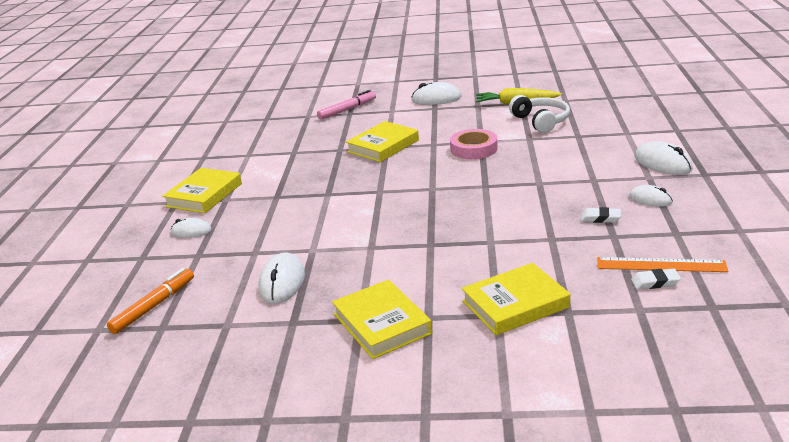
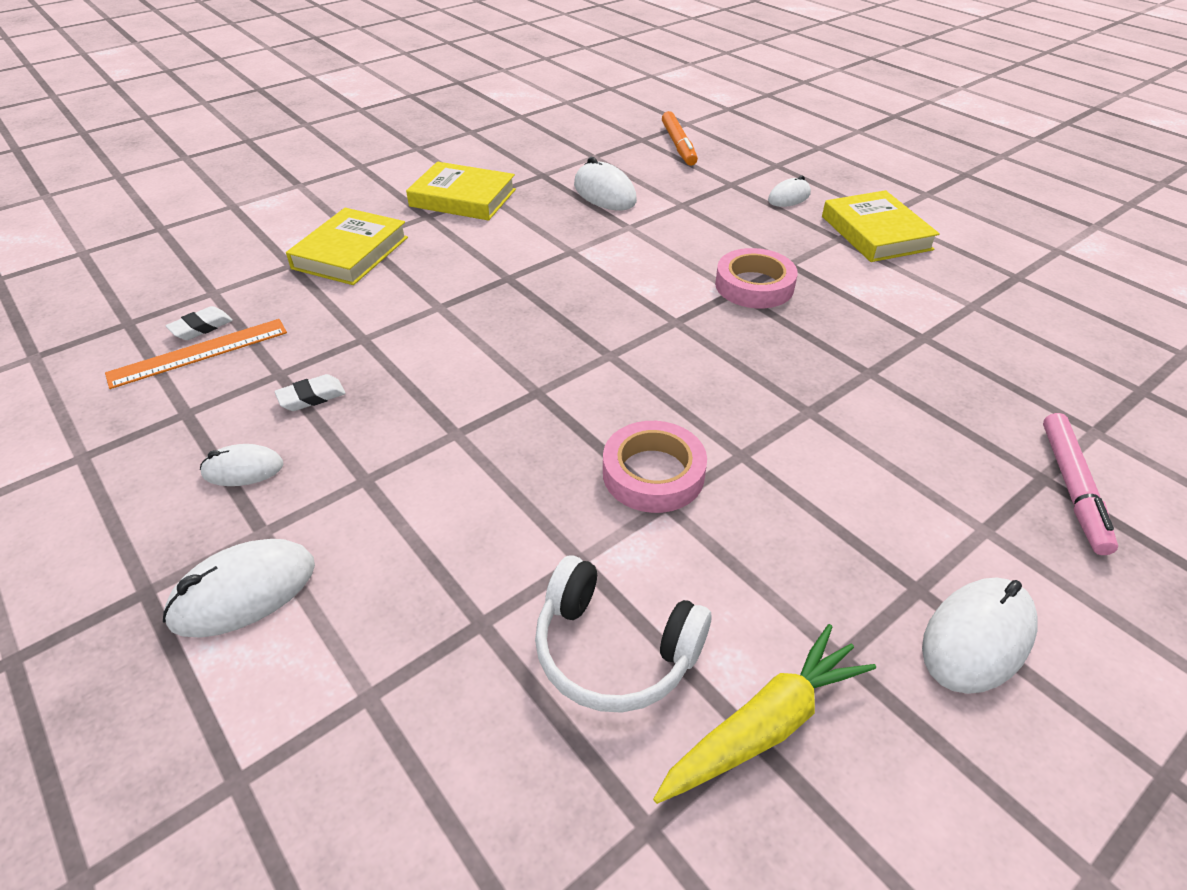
camera: 135 degrees right, 15 degrees up
yellow book [346,121,419,162] -> none
white mouse [634,141,692,175] -> white mouse turned 45 degrees counterclockwise [163,539,315,637]
none -> pink tape [715,248,798,308]

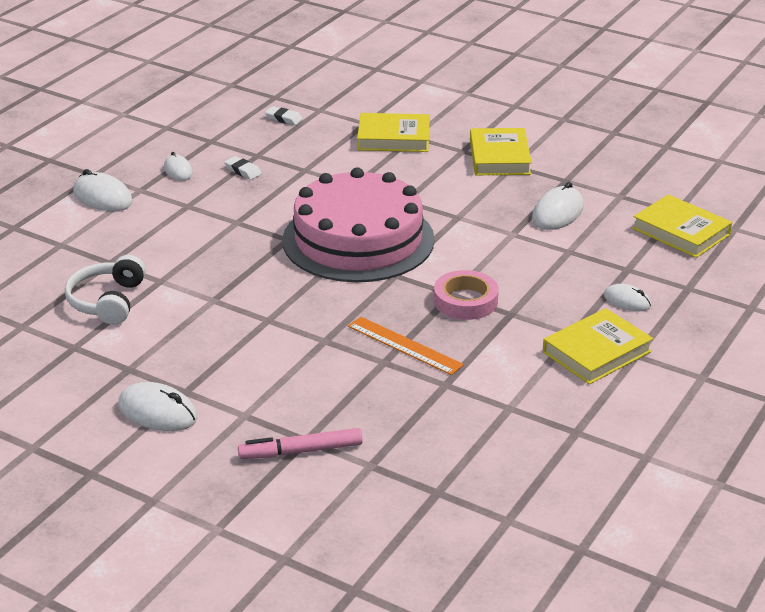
camera: 70 degrees right, 10 degrees down
orange ruler [105,319,287,389] -> orange ruler moved to [348,317,464,375]
pink tape [603,421,707,513] -> none
yellow carrot [653,624,876,804] -> none
orange marker [662,111,698,166] -> yellow book [632,194,732,258]
none -> pink cake [282,168,435,282]

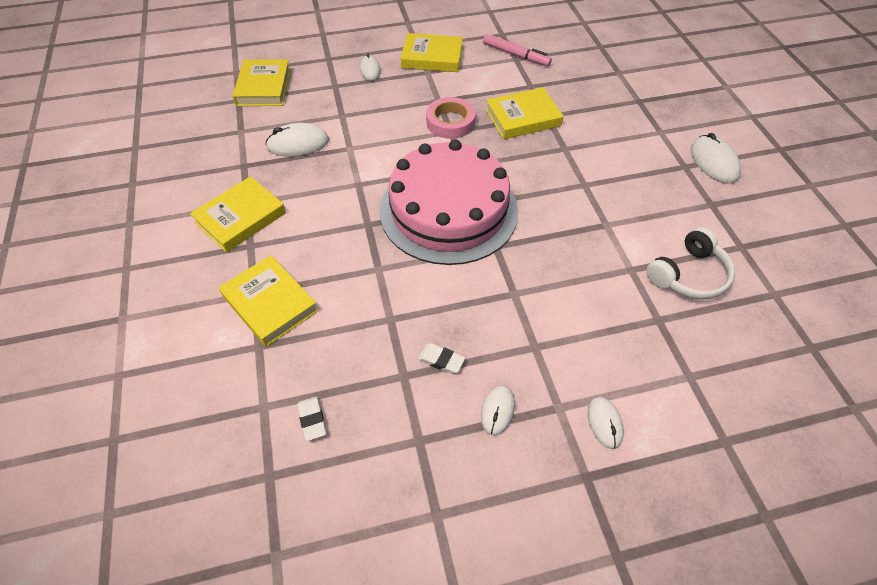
camera: 135 degrees left, 20 degrees up
white mouse [73,169,133,211] -> white mouse [587,397,624,449], size x0.63
white eraser [224,156,262,180] -> white eraser turned 60 degrees counterclockwise [418,343,465,374]
pink marker [238,428,363,459] -> pink marker moved to [483,34,552,66]
orange ruler [348,317,464,375] -> yellow book [486,88,564,139]

